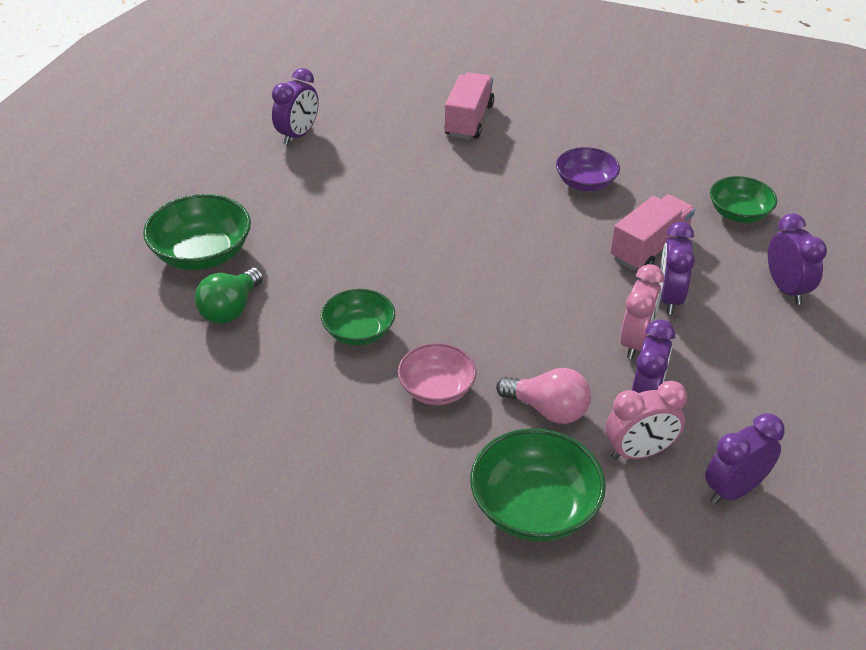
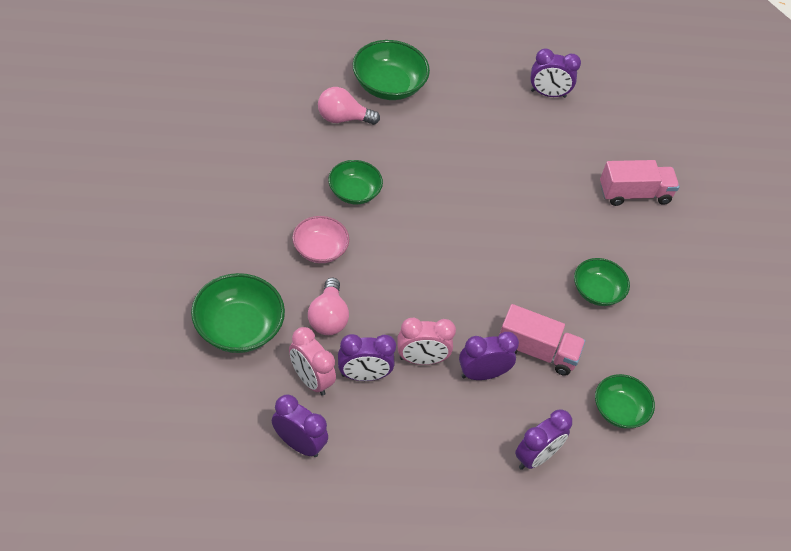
camera: 60 degrees right, 10 degrees up
green light bulb [195,267,263,324] -> pink light bulb [318,87,380,125]
purple bowl [556,147,620,191] -> green bowl [574,258,630,306]

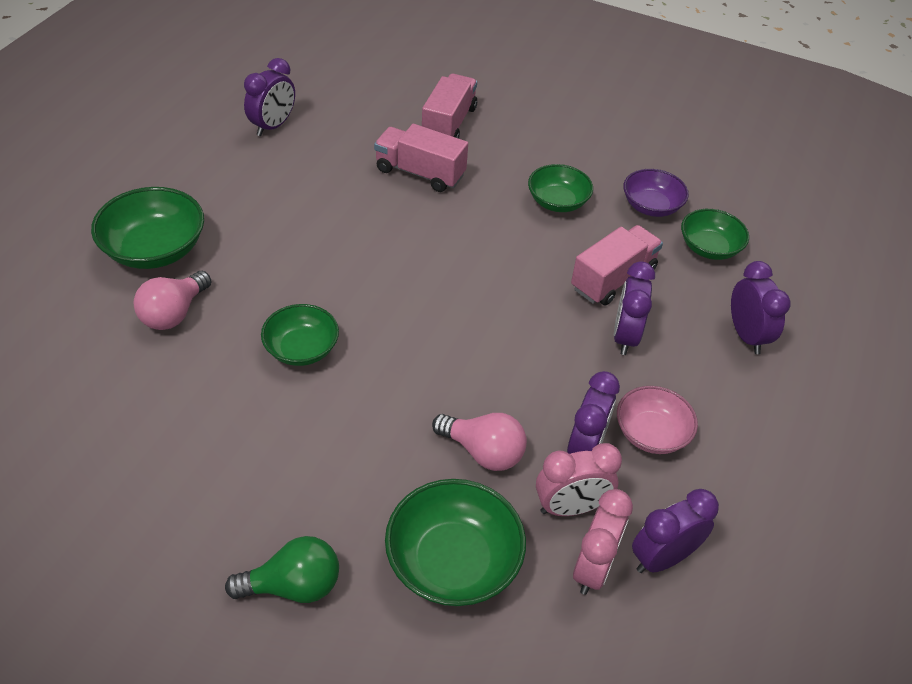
camera: 60 degrees left, 5 degrees down
pink bowl [292,216,349,263] -> pink bowl moved to [617,386,698,454]
pink clock [397,318,456,365] -> pink clock moved to [573,489,633,595]
none -> green light bulb [225,536,339,603]
none -> pink truck [374,124,468,192]
none -> purple bowl [624,169,689,217]

